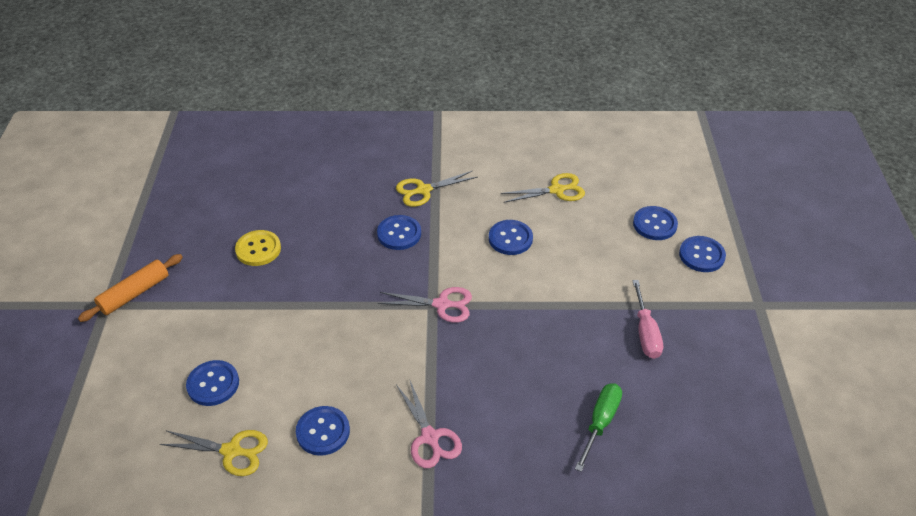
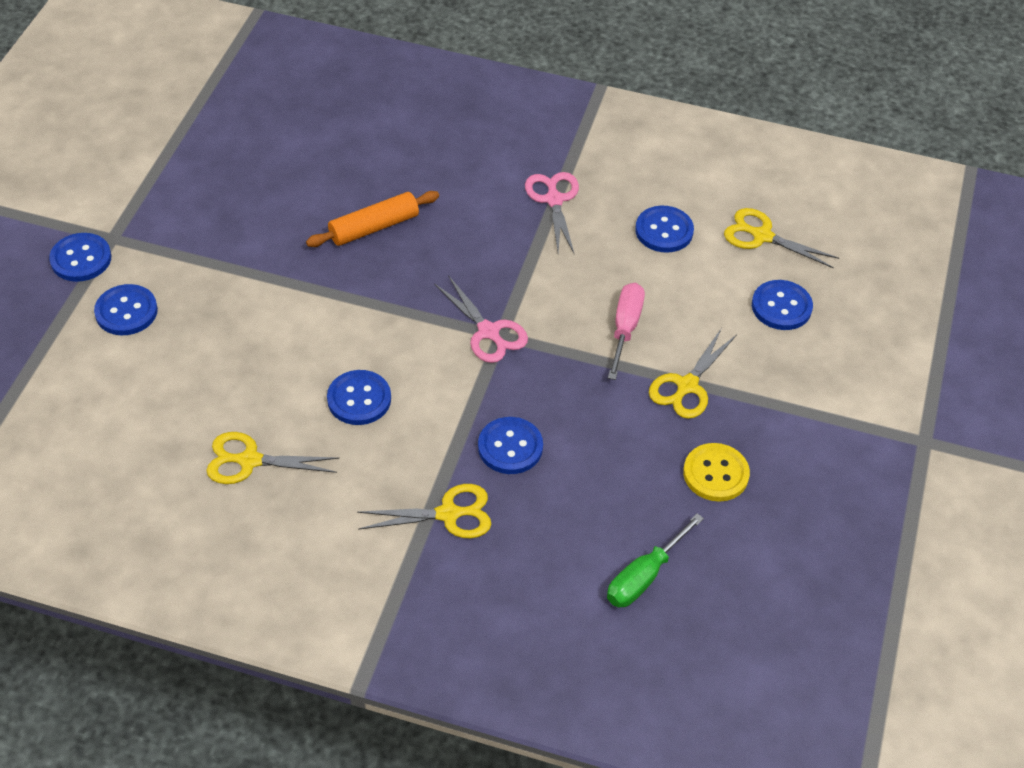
camera: 165 degrees left, 5 degrees up
orange rolling pin [78,254,183,322] -> orange rolling pin moved to [306,191,439,247]
pink scissors [378,287,472,323] -> pink scissors turned 150 degrees counterclockwise [434,275,528,363]
green screwdriver [575,383,622,472] -> green screwdriver moved to [607,513,704,607]
pink screwdriver [632,280,663,359] -> pink screwdriver moved to [608,283,645,380]
blue button [633,206,678,240] -> blue button moved to [49,233,111,282]
none -> yellow scissors [649,328,737,419]

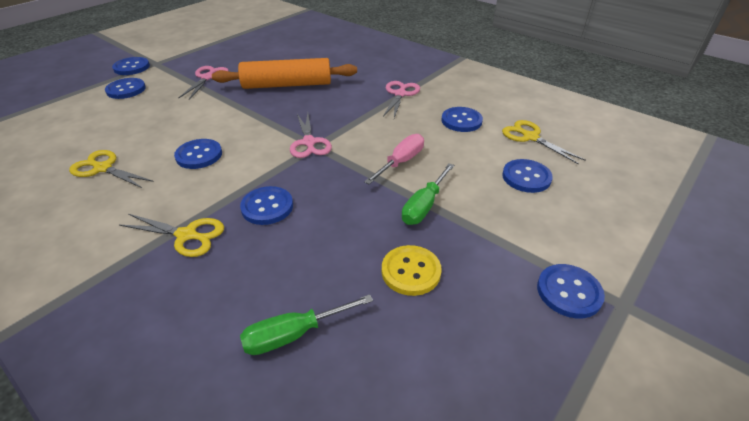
camera: 25 degrees right, 10 degrees down
orange rolling pin [306,191,439,247] -> orange rolling pin [212,58,357,89], size x1.58
yellow scissors [649,328,737,419] -> green screwdriver [402,163,454,225]
none -> pink scissors [179,66,229,100]
none -> blue button [537,264,605,318]

